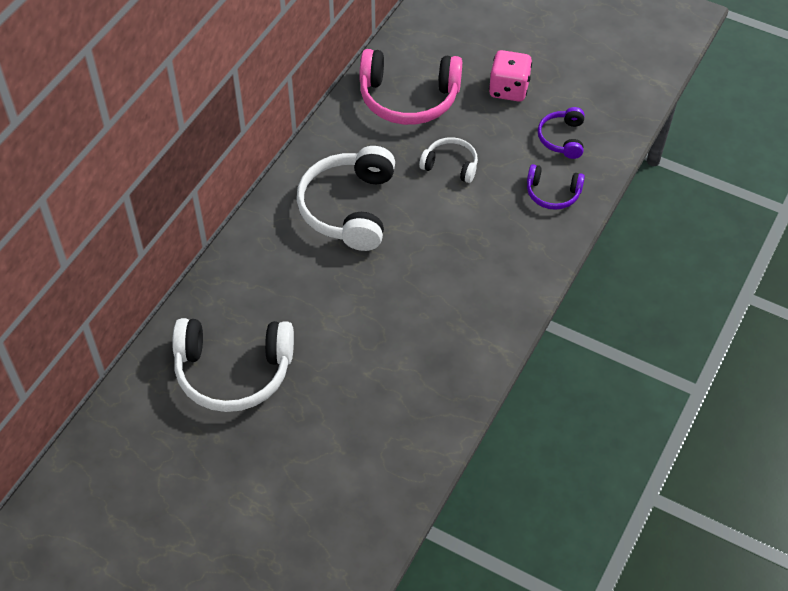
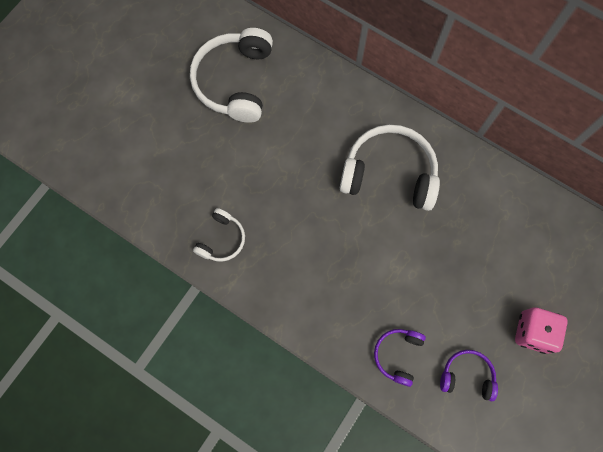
camera: 95 degrees right, 20 degrees up
pink headphones [359,49,462,125] -> none
white headphones [419,137,478,183] -> white headphones moved to [193,208,245,262]

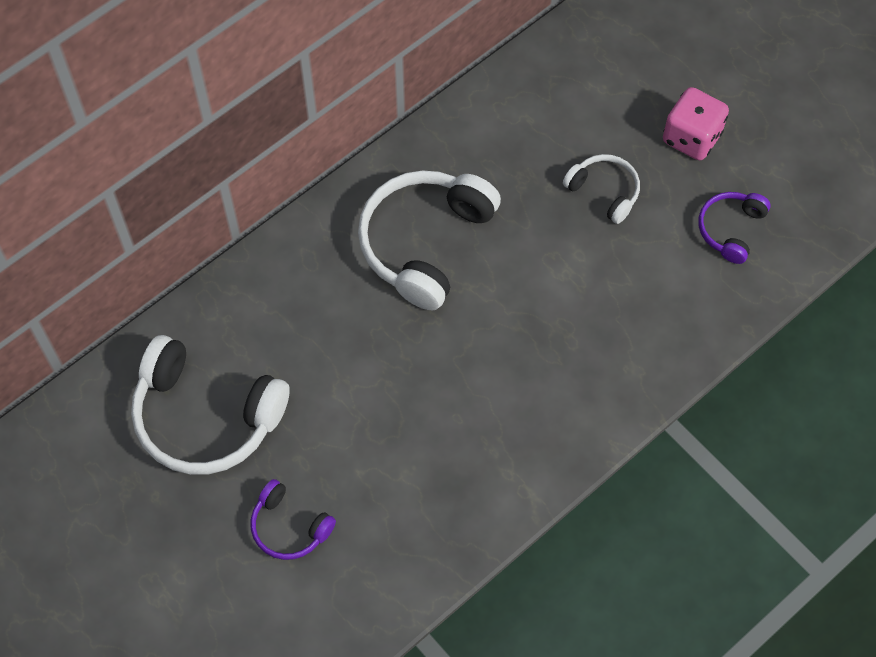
camera: 75 degrees left, 10 degrees down
white headphones [193,208,245,262] -> white headphones moved to [563,154,640,224]
purple headphones [374,329,426,387] -> purple headphones moved to [251,479,336,560]

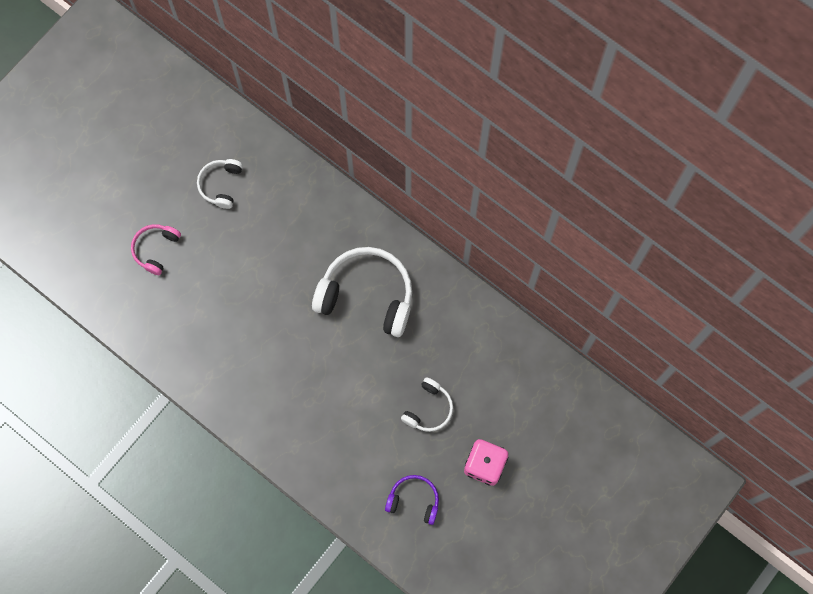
camera: 80 degrees right, 10 degrees up
white headphones [131,335,290,475] -> white headphones [197,159,243,209], size x0.52
purple headphones [251,479,336,560] -> pink headphones [131,224,181,275]

